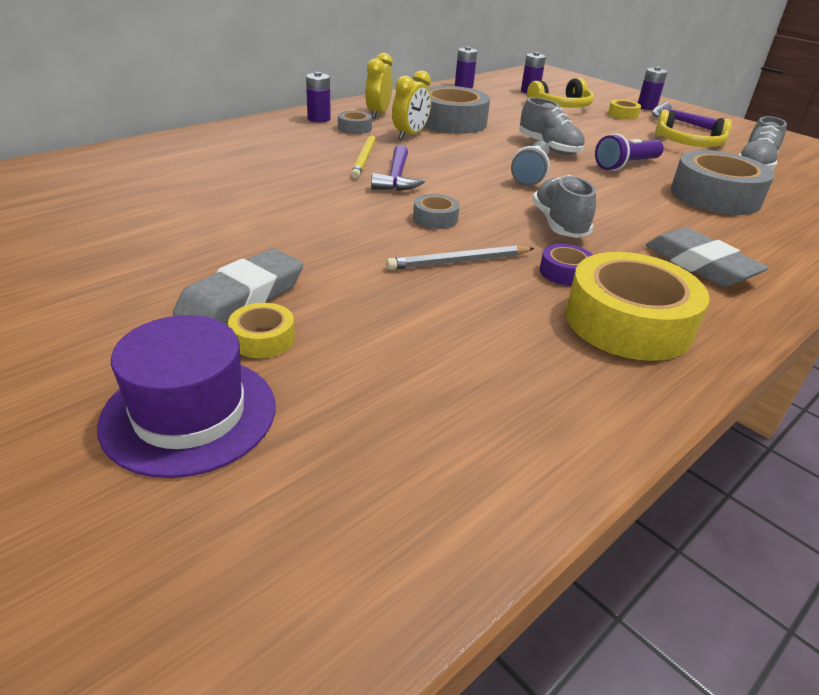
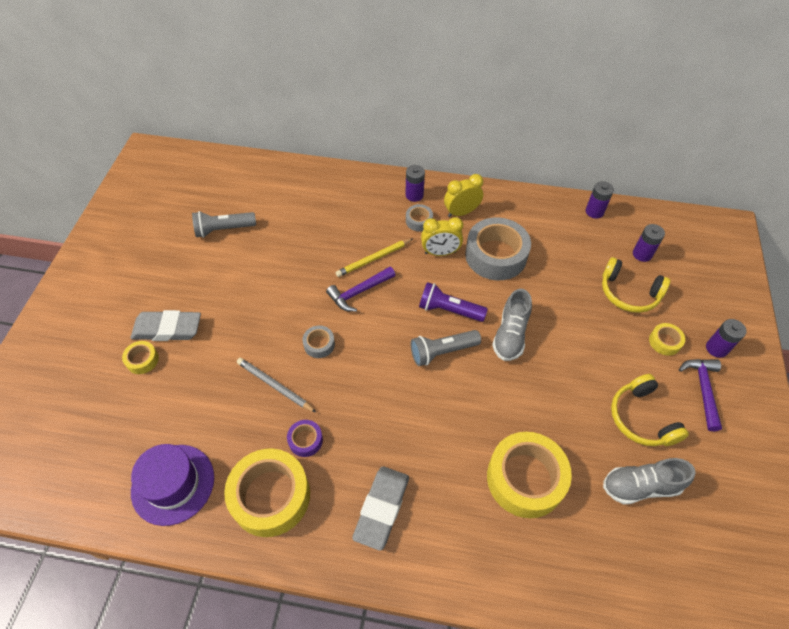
camera: 55 degrees right, 20 degrees up
purple hat [97,315,276,478] -> purple hat moved to [131,444,214,526]
grey shoe [532,175,596,238] -> none
purple flashlight [595,134,664,171] -> purple flashlight moved to [419,282,488,322]
grey tape [671,150,775,215] -> yellow tape [487,432,572,518]
none -> grey flashlight [192,211,256,238]

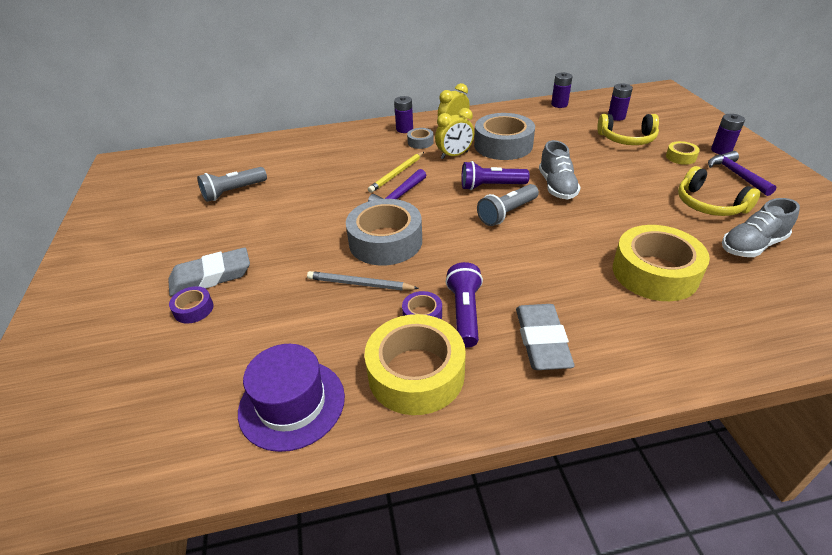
camera: 20 degrees left, 15 degrees down
yellow tape [122,341,159,374] -> purple tape [169,286,213,324]
grey tape [302,326,335,358] -> grey tape [346,199,422,265], size x2.19
none -> purple flashlight [446,262,483,348]

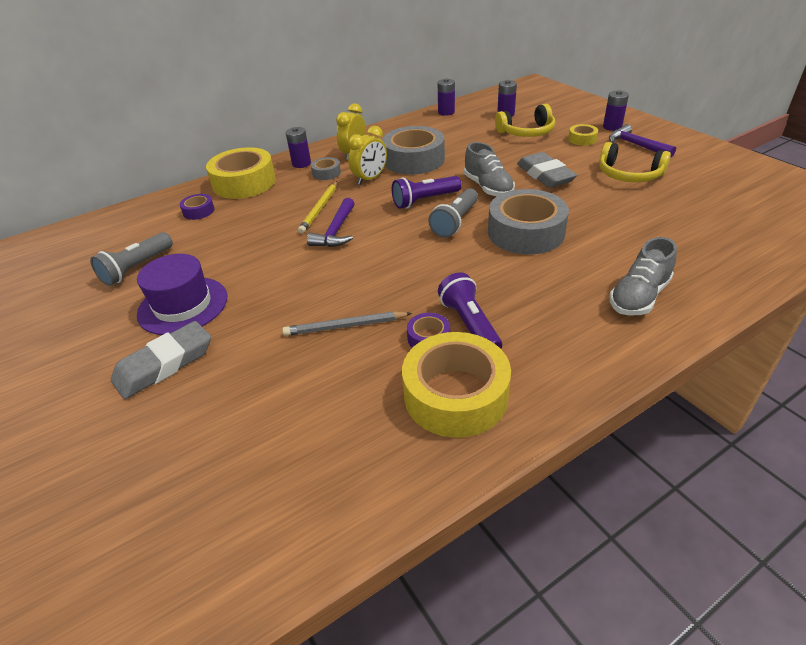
camera: 20 degrees left, 0 degrees up
purple tape [169,286,213,324] -> purple tape moved to [180,194,214,220]
purple hat [238,344,345,452] -> purple hat moved to [137,254,227,335]
grey tape [346,199,422,265] -> grey tape moved to [488,189,569,254]
grey eraser [516,304,575,370] -> grey eraser moved to [517,152,577,188]
yellow tape [613,225,710,301] -> yellow tape moved to [206,147,276,199]
grey shoe [722,198,800,257] -> grey shoe moved to [609,237,677,315]

